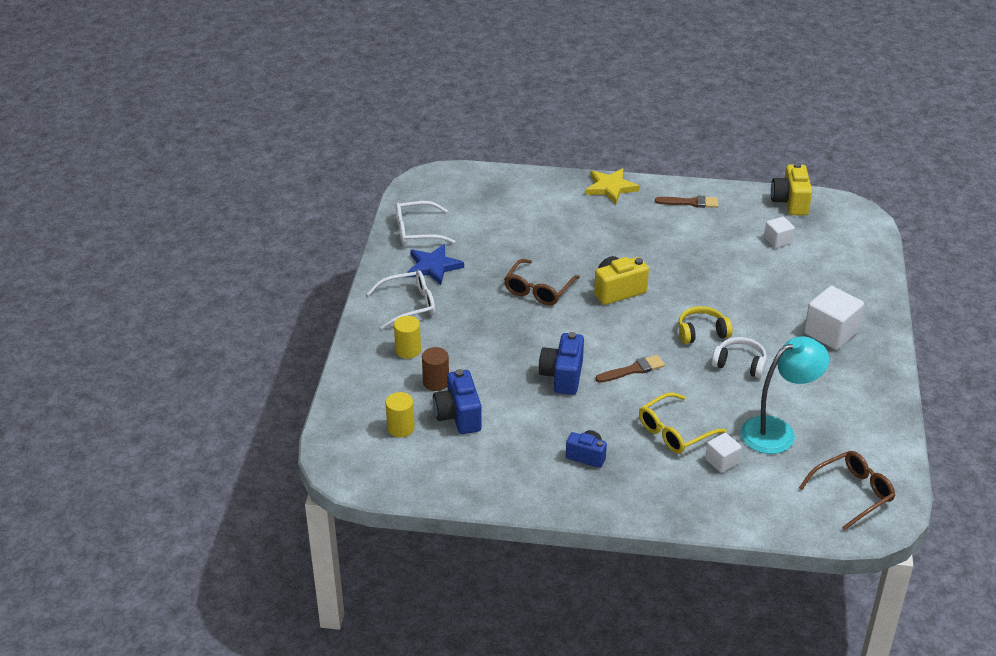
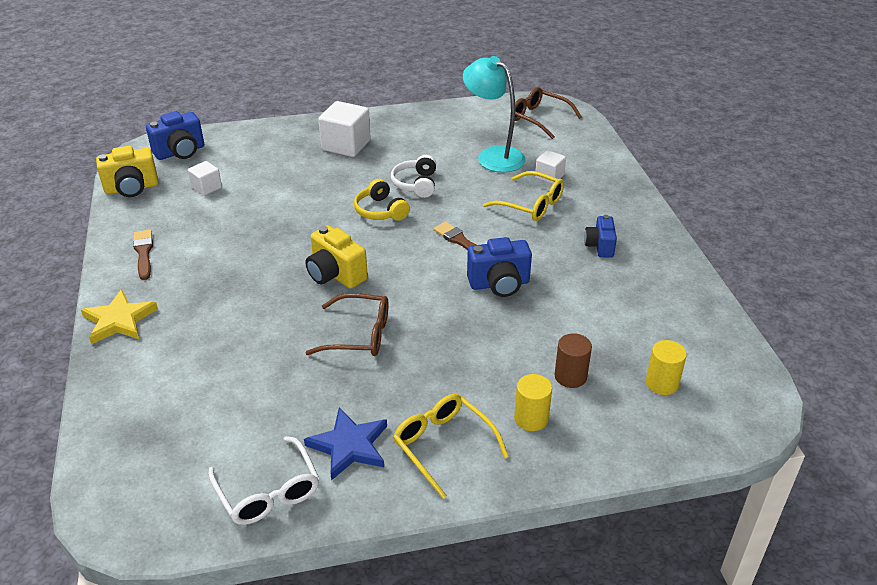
camera: 110 degrees left, 0 degrees up
white glasses [366,270,435,330] -> yellow glasses [393,394,509,499]
blue camera [433,369,482,434] -> blue camera moved to [146,111,204,160]

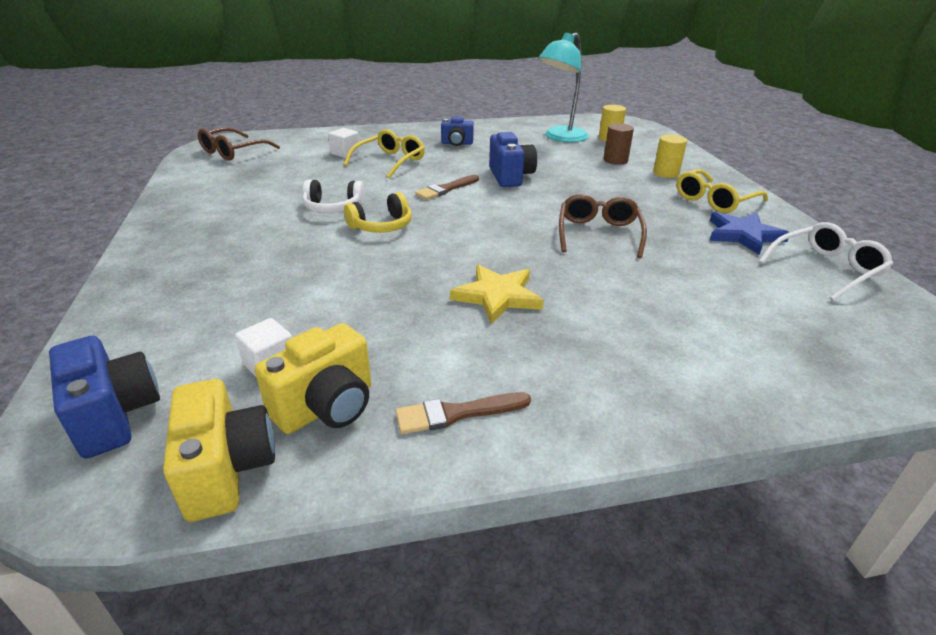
camera: 90 degrees left, 5 degrees down
yellow star [81,289,158,344] -> yellow star moved to [450,264,544,324]
yellow camera [305,225,368,289] -> yellow camera moved to [255,323,371,434]
white cube [318,101,371,157] -> none
turquoise lamp [463,56,526,173] -> turquoise lamp moved to [538,33,589,142]

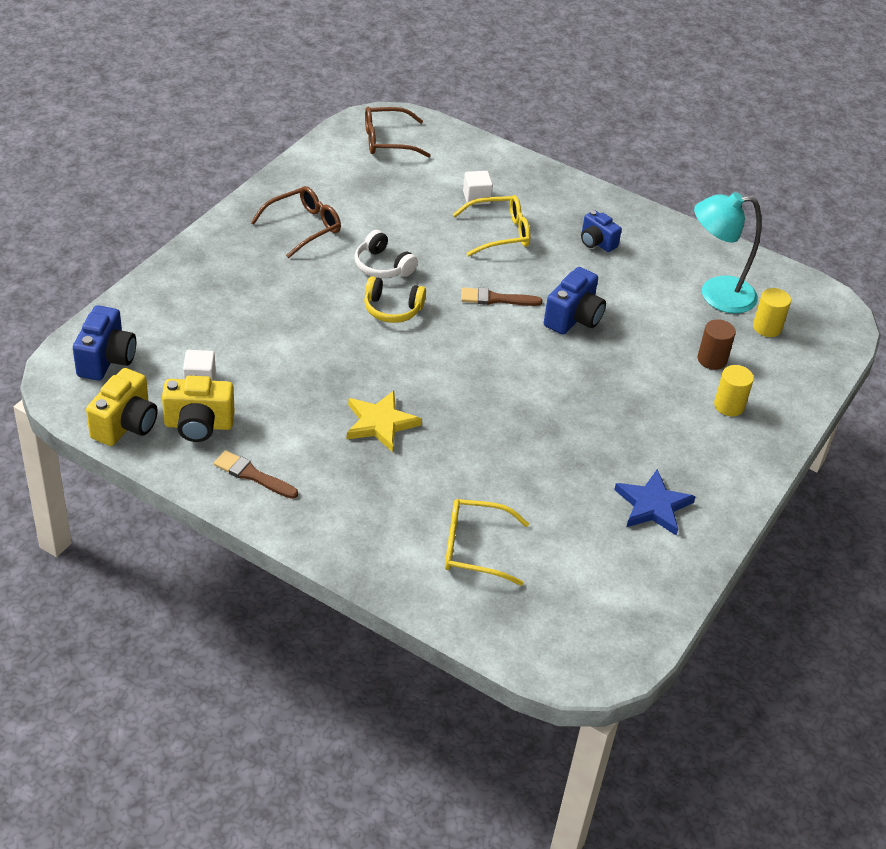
camera: 40 degrees right, 10 degrees up
brown glasses [559,194,647,258] -> brown glasses moved to [251,186,341,258]
yellow glasses [676,169,768,213] -> yellow glasses moved to [445,499,529,586]
white glasses [759,222,893,301] -> none

